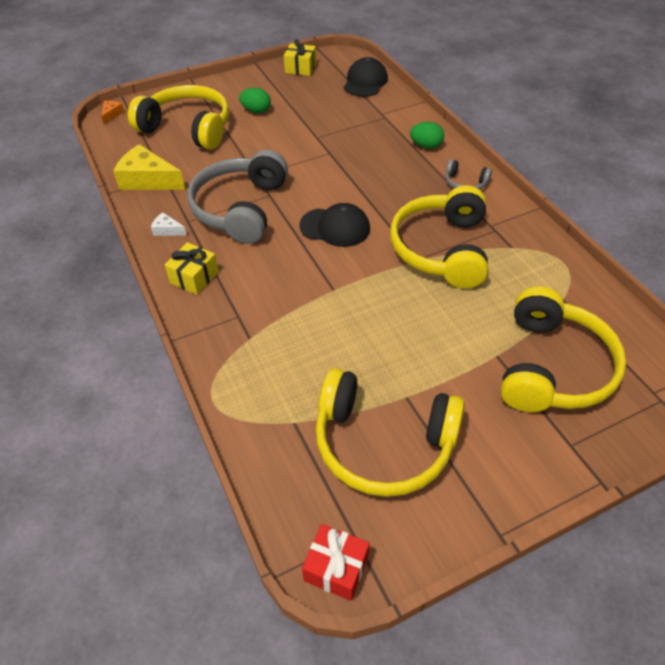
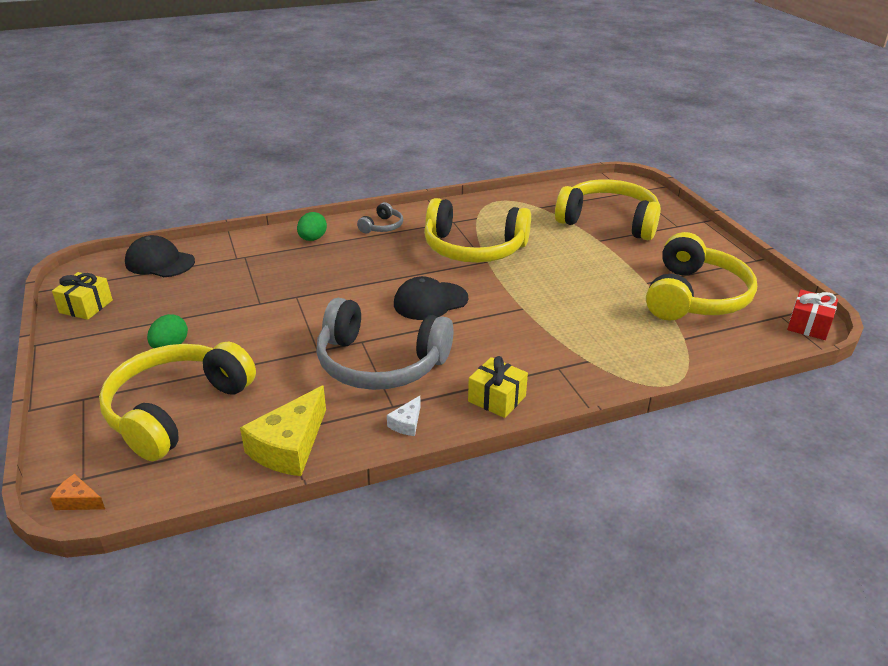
camera: 85 degrees left, 15 degrees down
black cap [299,203,370,247] -> black cap turned 135 degrees counterclockwise [394,276,468,320]

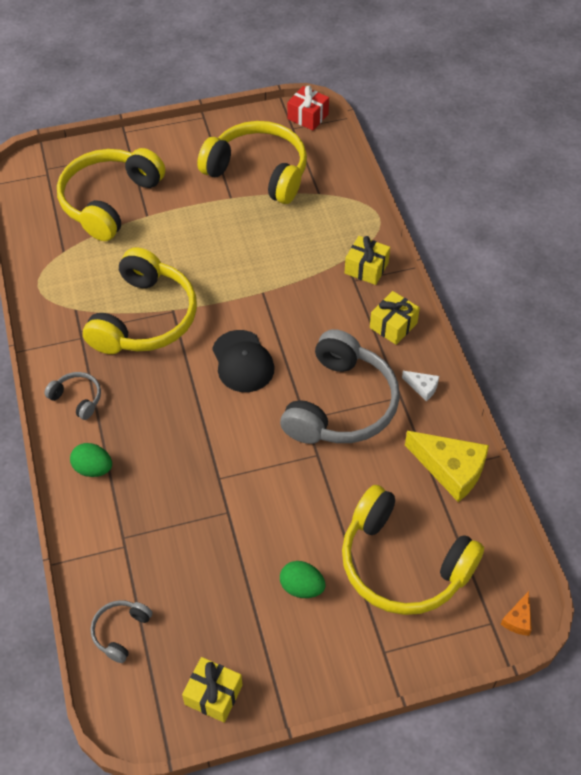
camera: 85 degrees left, 20 degrees up
black cap [125,235,195,277] -> grey headphones [91,600,152,663]
none -> yellow gift [345,236,390,285]

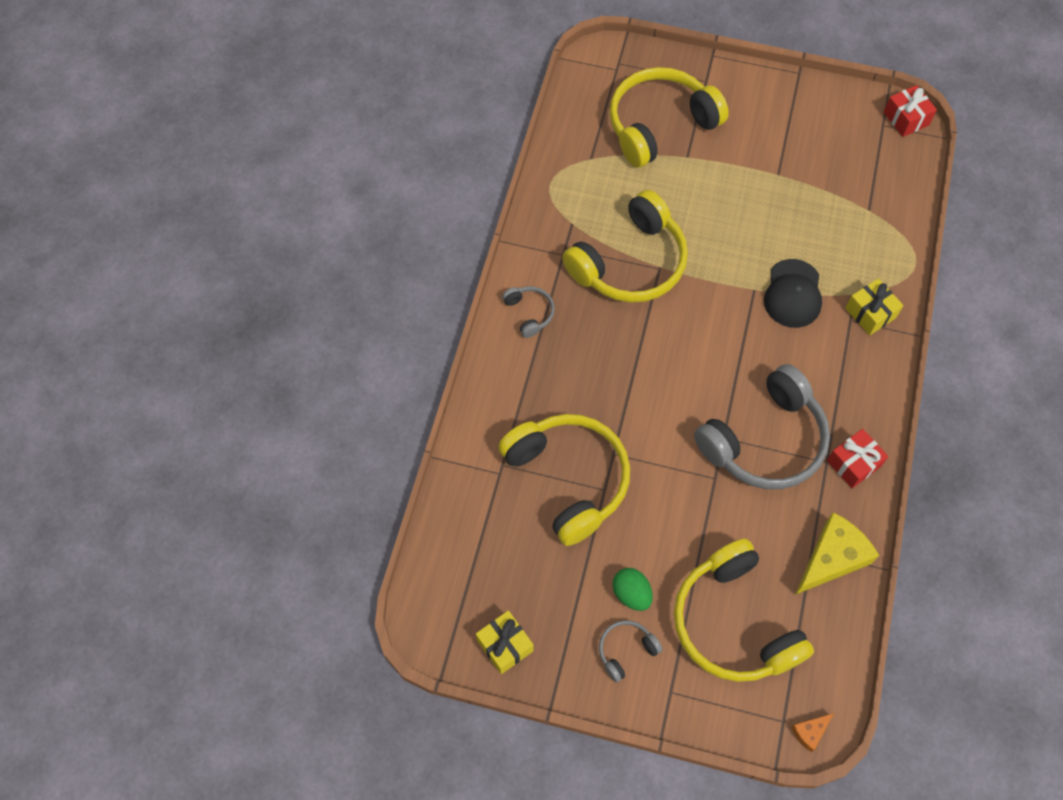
camera: 30 degrees right, 10 degrees up
green egg [70,443,112,477] -> none
grey headphones [91,600,152,663] -> grey headphones moved to [599,620,662,682]
yellow headphones [197,121,307,204] -> yellow headphones moved to [498,414,630,546]
black cap [212,330,274,392] -> black cap moved to [764,259,822,328]
yellow gift [370,291,420,345] -> none
white cheese [402,371,439,401] -> red gift [827,429,888,488]
yellow cheese [405,431,489,502] -> yellow cheese turned 105 degrees counterclockwise [795,512,879,595]

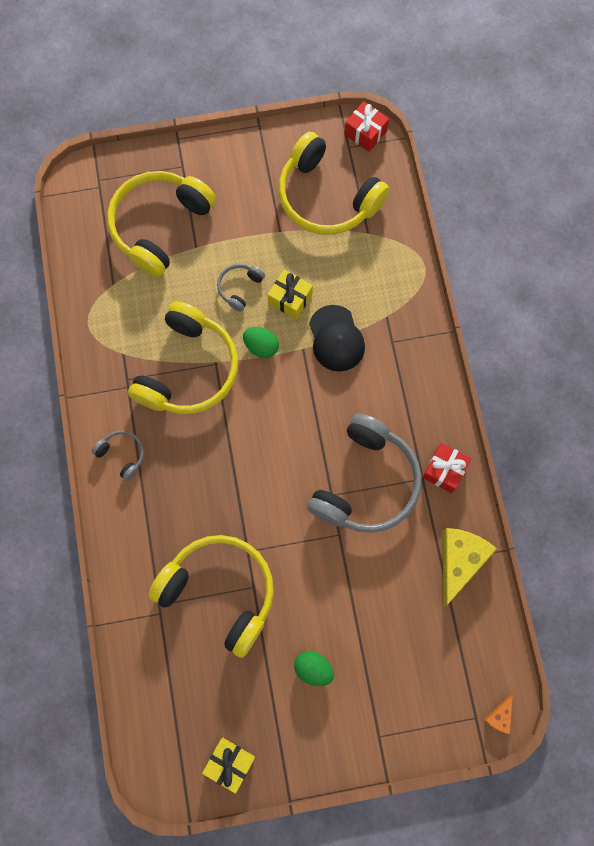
camera: 25 degrees left, 10 degrees up
grey headphones [599,620,662,682] -> grey headphones moved to [217,264,265,312]
yellow headphones [674,539,814,682] -> yellow headphones moved to [278,132,390,235]
yellow gift [845,278,904,335] -> yellow gift moved to [268,270,313,319]
none -> green egg [243,327,279,358]

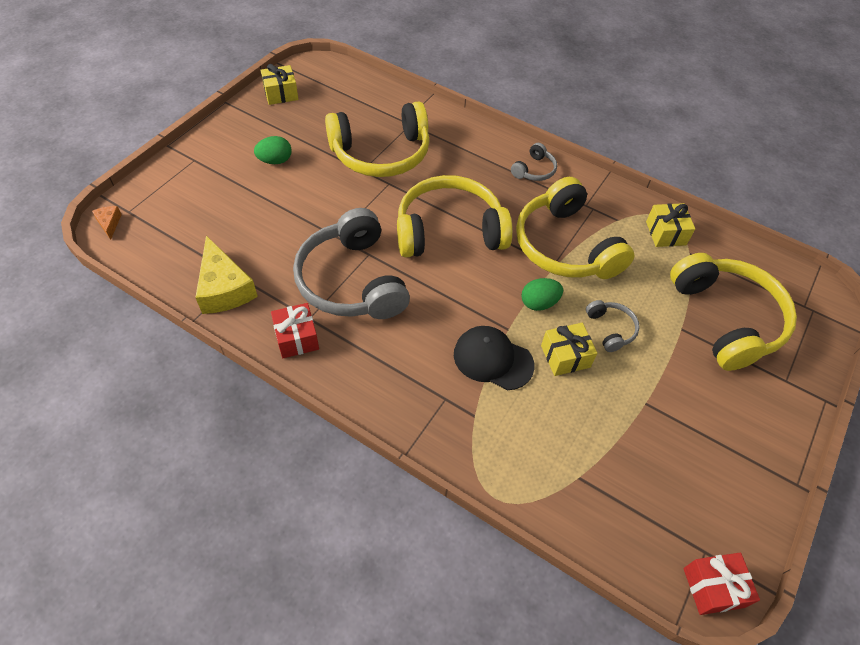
camera: 130 degrees right, 20 degrees down
grey headphones [92,431,144,481] -> grey headphones turned 45 degrees counterclockwise [511,143,557,181]
yellow headphones [278,132,390,235] -> yellow headphones moved to [397,175,513,257]
none -> yellow gift [646,203,695,247]

